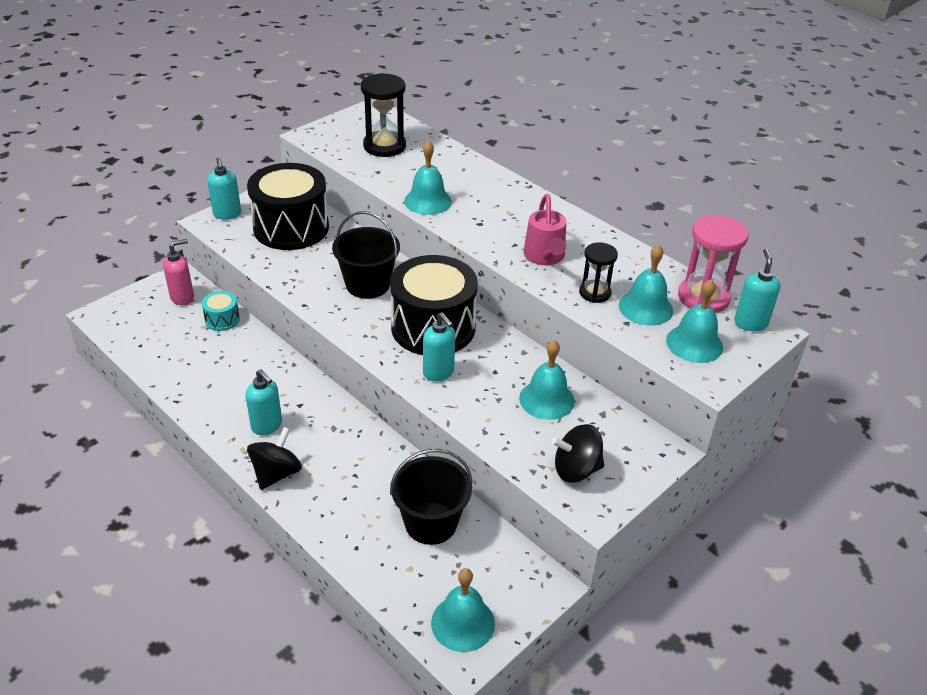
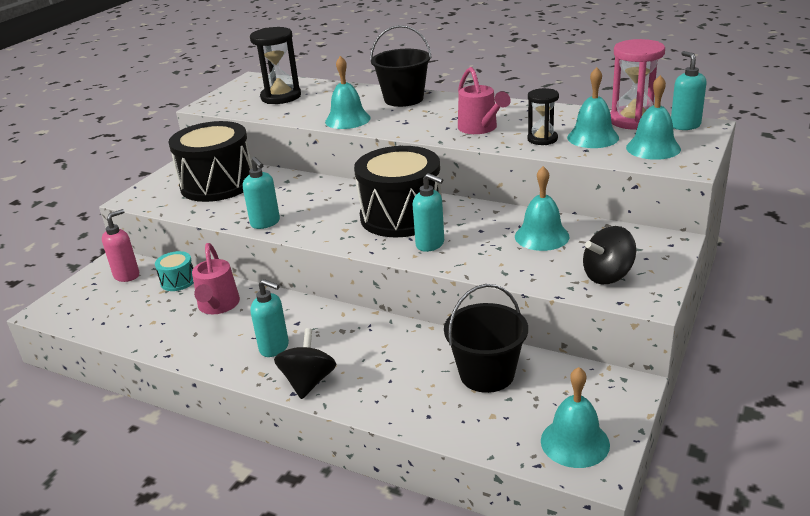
camera: 15 degrees left, 10 degrees down
turquoise soap dispenser [207,157,241,220] -> turquoise soap dispenser moved to [243,157,280,229]
black bucket [332,211,400,299] -> black bucket moved to [370,25,432,107]
none -> pink watering can [192,243,240,314]

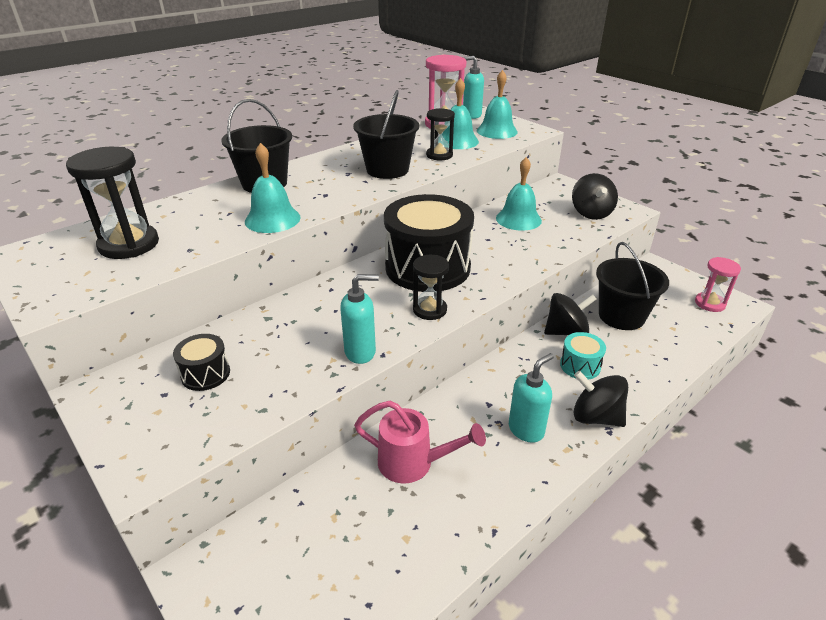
camera: 70 degrees left, 5 degrees up
pink soap dispenser [102,209,139,282] -> none
turquoise drum [155,251,194,291] -> turquoise drum moved to [560,332,606,380]
black drum [168,121,252,202] -> black drum [173,334,230,391], size x0.44
turquoise soap dispenser [413,173,444,252] -> none
pink watering can [458,67,511,134] -> black bucket [353,90,419,179]
turquoise bell [541,367,610,468] -> pink hourglass [695,257,741,312]
none -> black hourglass [413,255,449,320]
none -> black spinning top [544,293,596,335]

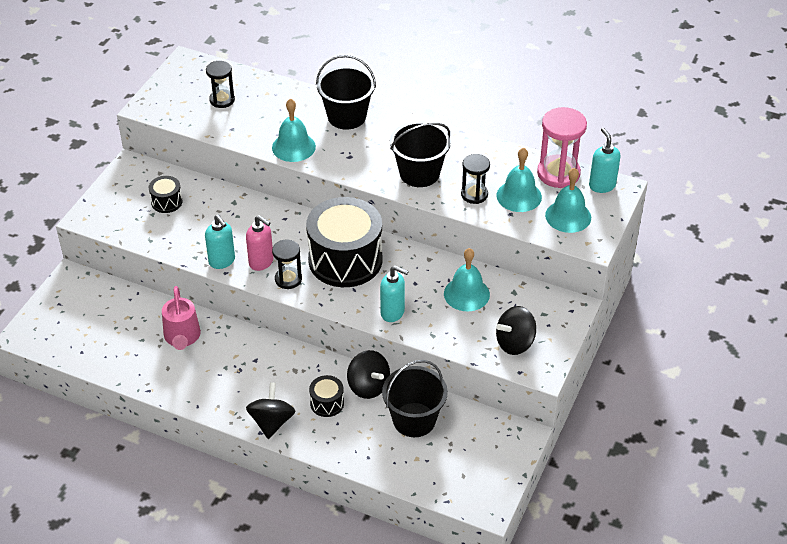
camera: 65 degrees right, 10 degrees up
black hourglass [66,147,159,259] -> black hourglass [206,61,235,108], size x0.62
turquoise soap dispenser [509,353,554,443] -> turquoise soap dispenser moved to [380,266,409,322]
turquoise drum [560,332,606,380] -> black drum [309,375,344,417]
pink hourglass [695,257,741,312] -> none
none -> pink soap dispenser [246,215,273,271]

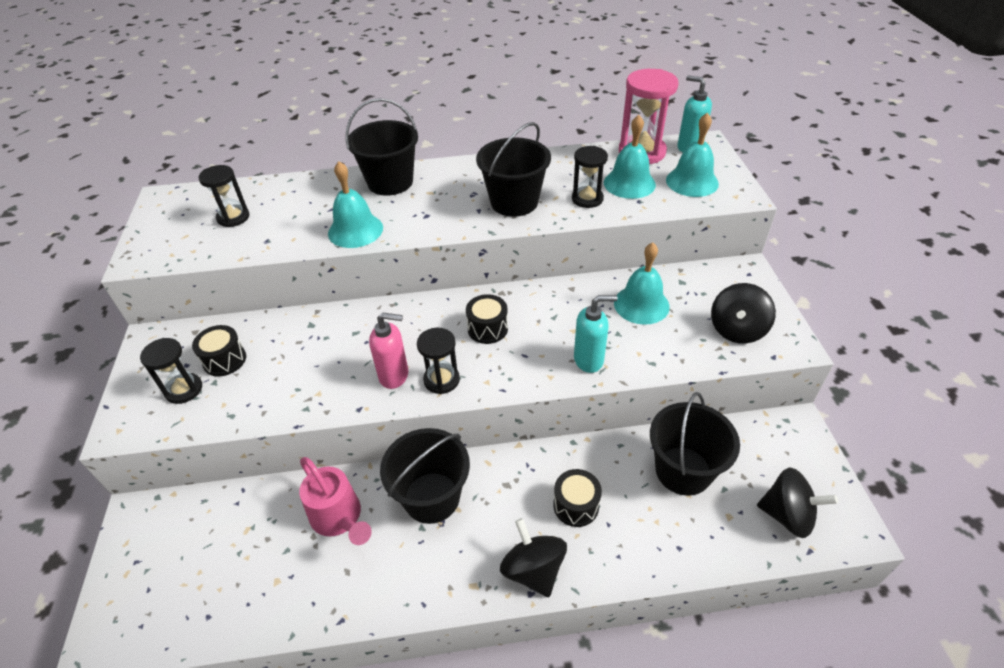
camera: 30 degrees left, 0 degrees up
turquoise soap dispenser [205,215,235,269] -> none
black drum [306,197,382,287] -> black drum [466,294,508,344], size x0.44
black spinning top [347,350,390,399] -> black spinning top moved to [757,467,838,538]
none -> black hourglass [140,338,202,404]
none -> black bucket [380,428,470,524]

